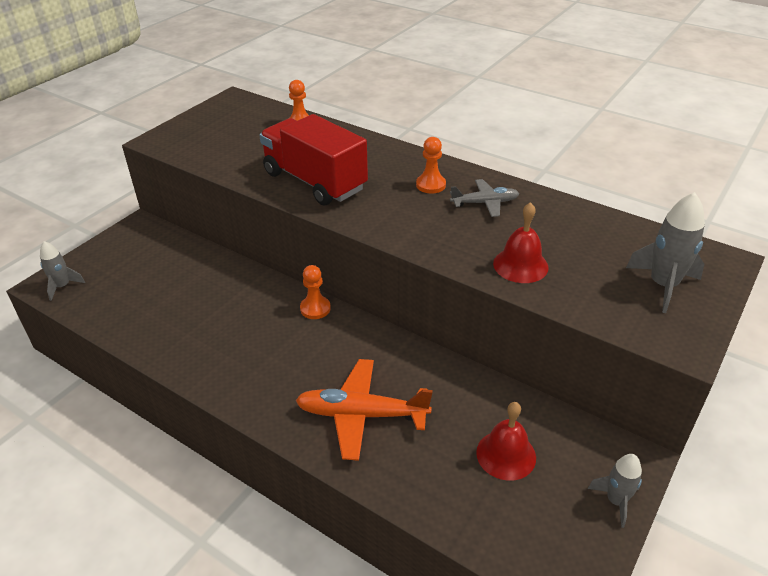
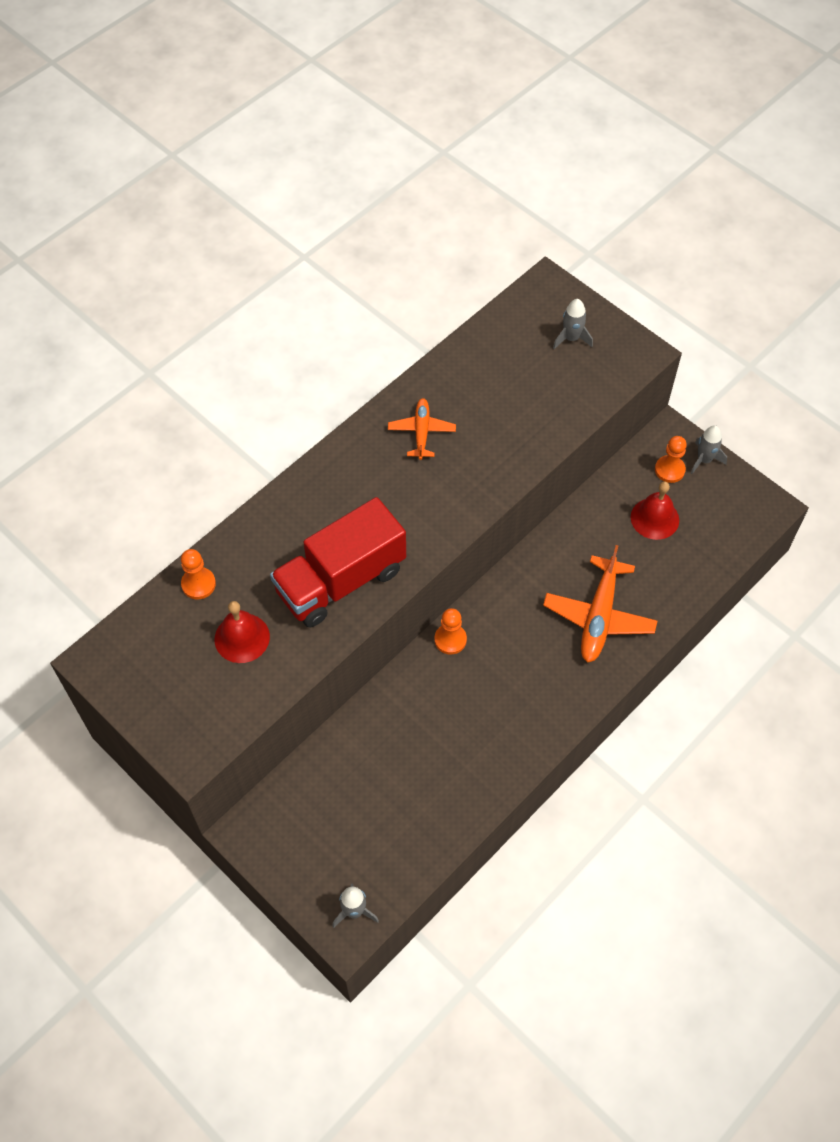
camera: 80 degrees left, 20 degrees up
orange pawn [416,137,446,194] -> orange pawn moved to [655,436,687,483]
grey plane [450,179,519,217] -> orange plane [388,398,456,460]
red bell [493,202,549,283] -> red bell moved to [215,601,270,663]
grey rocket [626,192,705,313] -> grey rocket [553,299,593,349], size x0.64

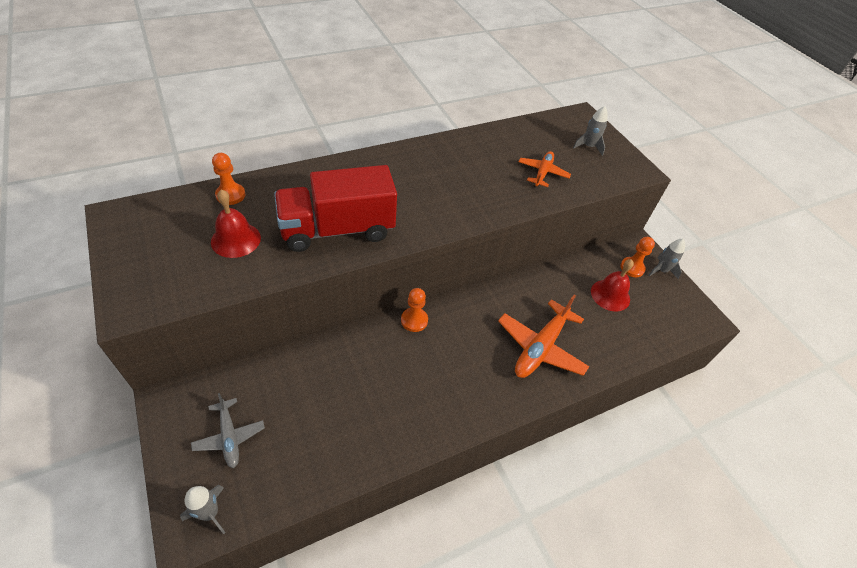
camera: 15 degrees right, 10 degrees down
orange plane [388,398,456,460] -> orange plane moved to [518,151,571,187]
none -> grey plane [191,393,265,468]

